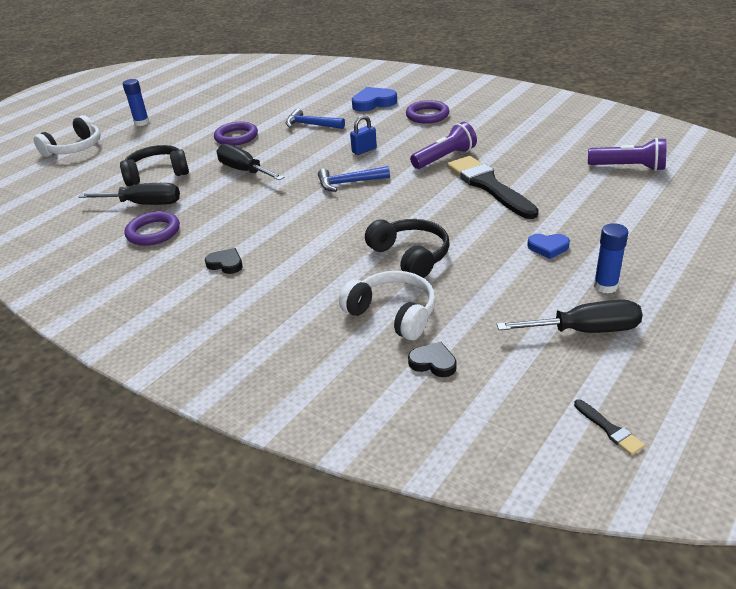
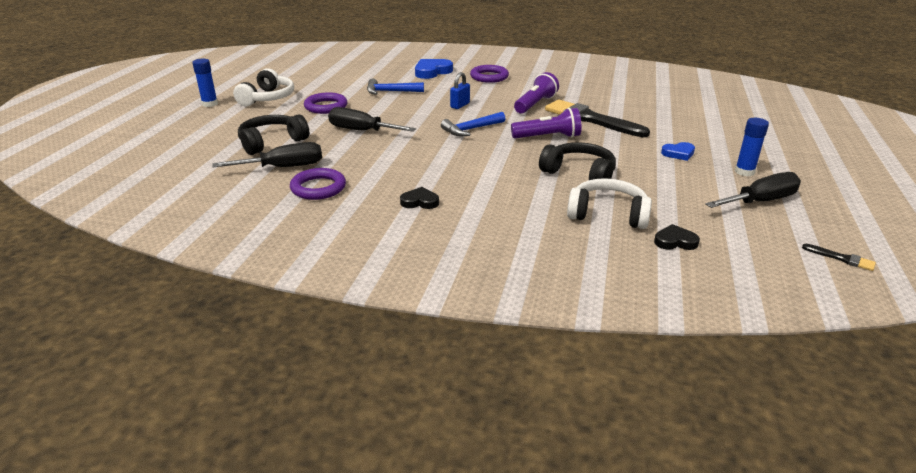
camera: 25 degrees left, 5 degrees down
white headphones [34,115,100,157] -> white headphones moved to [233,68,294,106]
purple flashlight [588,138,666,171] -> purple flashlight moved to [511,108,582,138]

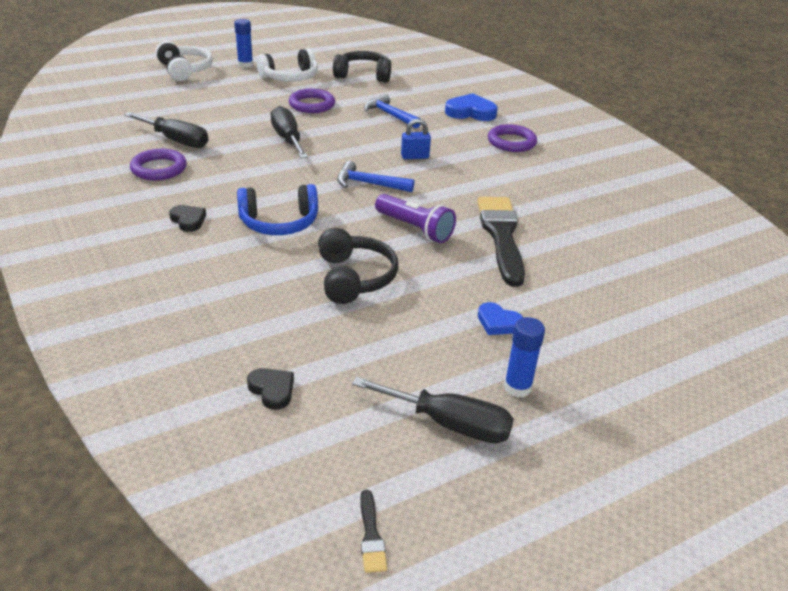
camera: 45 degrees right, 5 degrees up
black headphones [238,114,309,155] -> black headphones moved to [333,51,391,83]
purple flashlight [514,72,559,113] -> none
white headphones [567,178,652,229] -> white headphones moved to [156,41,213,81]
none -> blue headphones [237,184,318,235]

